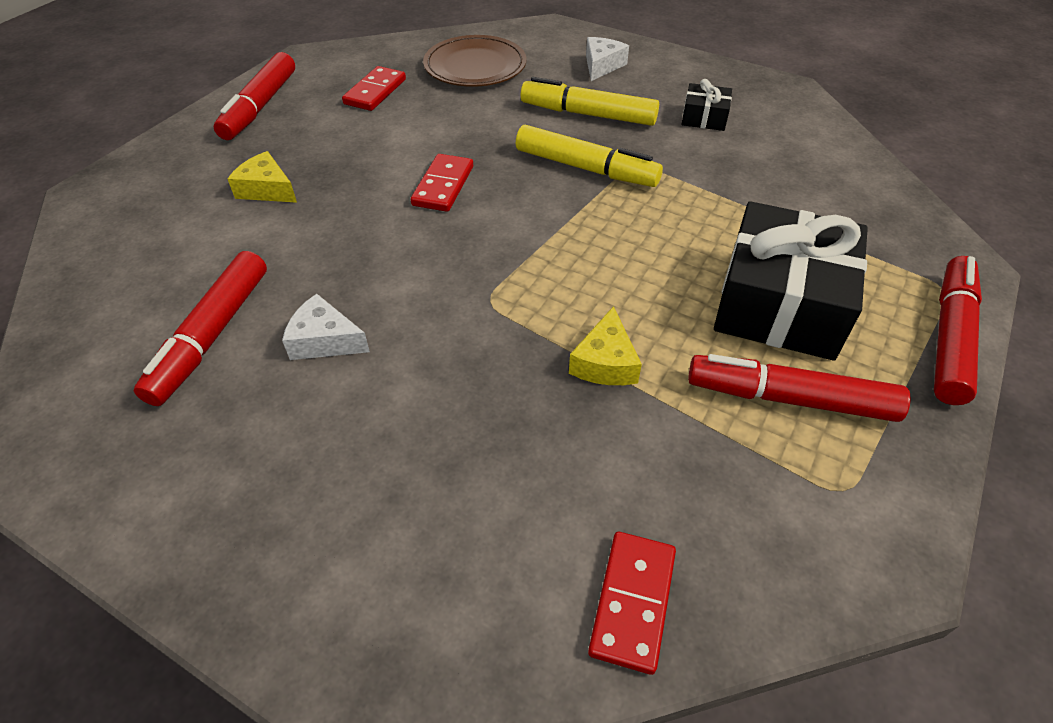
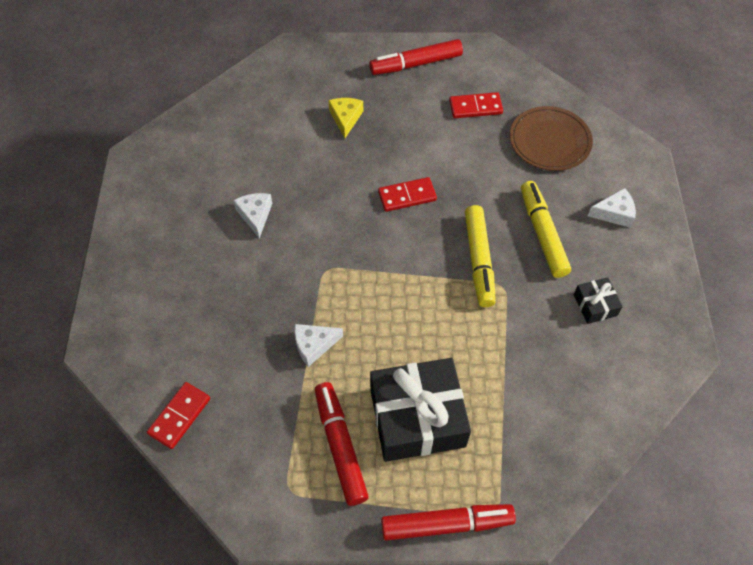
camera: 60 degrees right, 10 degrees up
red marker [134,251,267,406] -> none
yellow cheese [569,306,642,385] -> white cheese [294,324,343,367]
red domino [588,532,676,675] -> red domino turned 45 degrees counterclockwise [147,382,210,449]

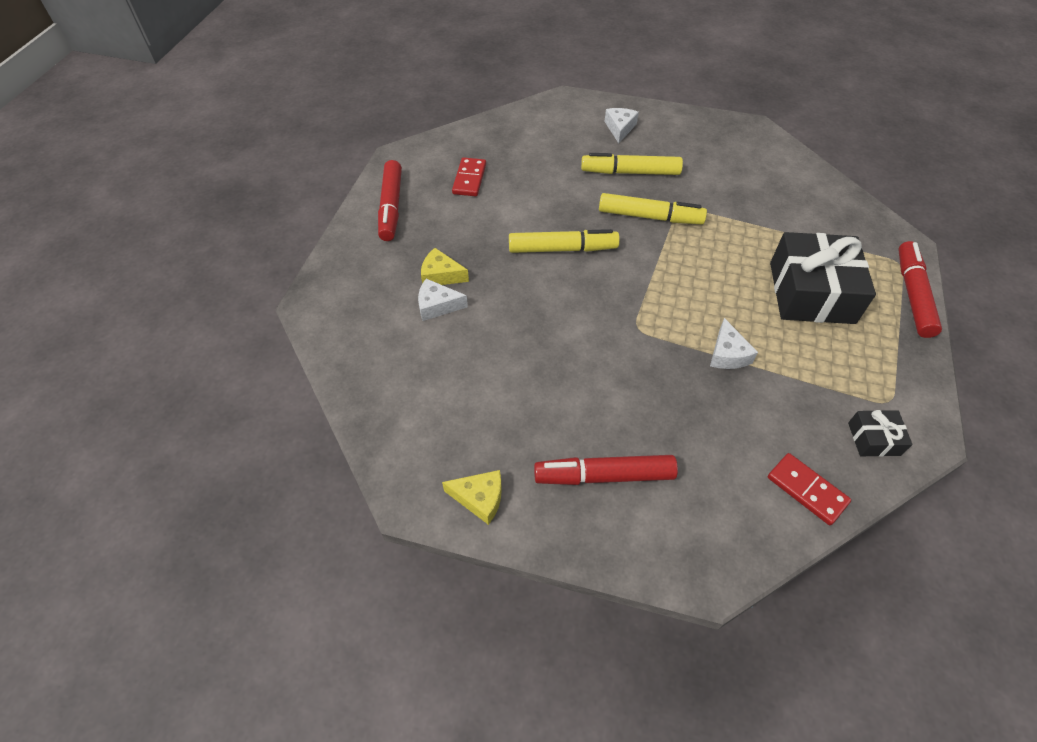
camera: 75 degrees left, 5 degrees down
white cheese [233,193,272,238] -> white cheese moved to [418,279,468,321]
red marker [315,382,369,506] -> red marker moved to [534,455,678,485]
red domino [378,177,437,212] -> yellow marker [509,229,620,253]
brown plate [510,106,593,171] -> none
black gift [574,277,623,324] -> black gift moved to [848,410,913,457]
none -> yellow cheese [442,470,502,525]

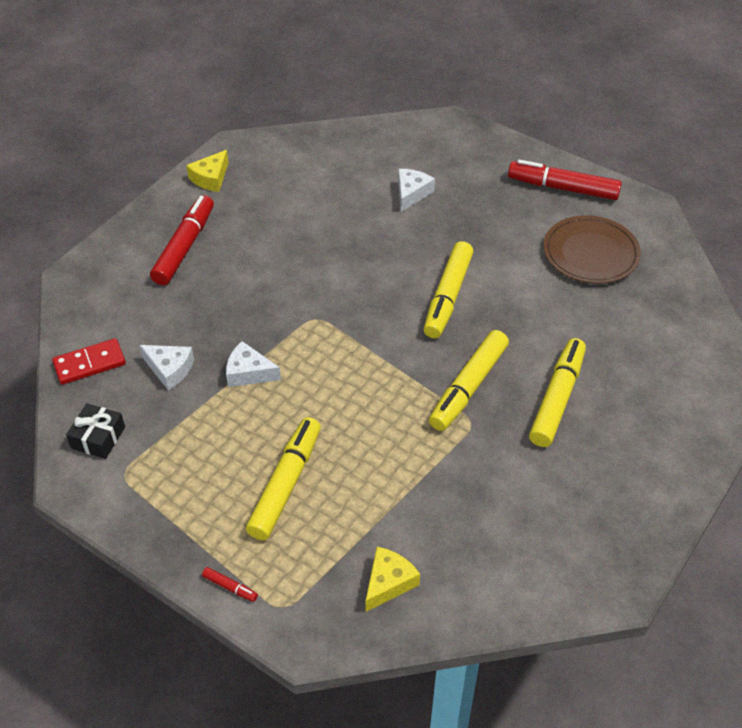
camera: 110 degrees right, 5 degrees down
yellow cheese [421,248,469,285] -> yellow cheese moved to [365,547,420,612]
red domino [452,157,486,196] -> brown plate [543,215,641,284]
white cheese [604,108,639,143] -> white cheese moved to [139,345,194,390]
black gift [770,232,876,324] -> yellow marker [246,417,321,540]
red marker [898,241,942,338] -> red marker [202,567,258,602], size x0.41

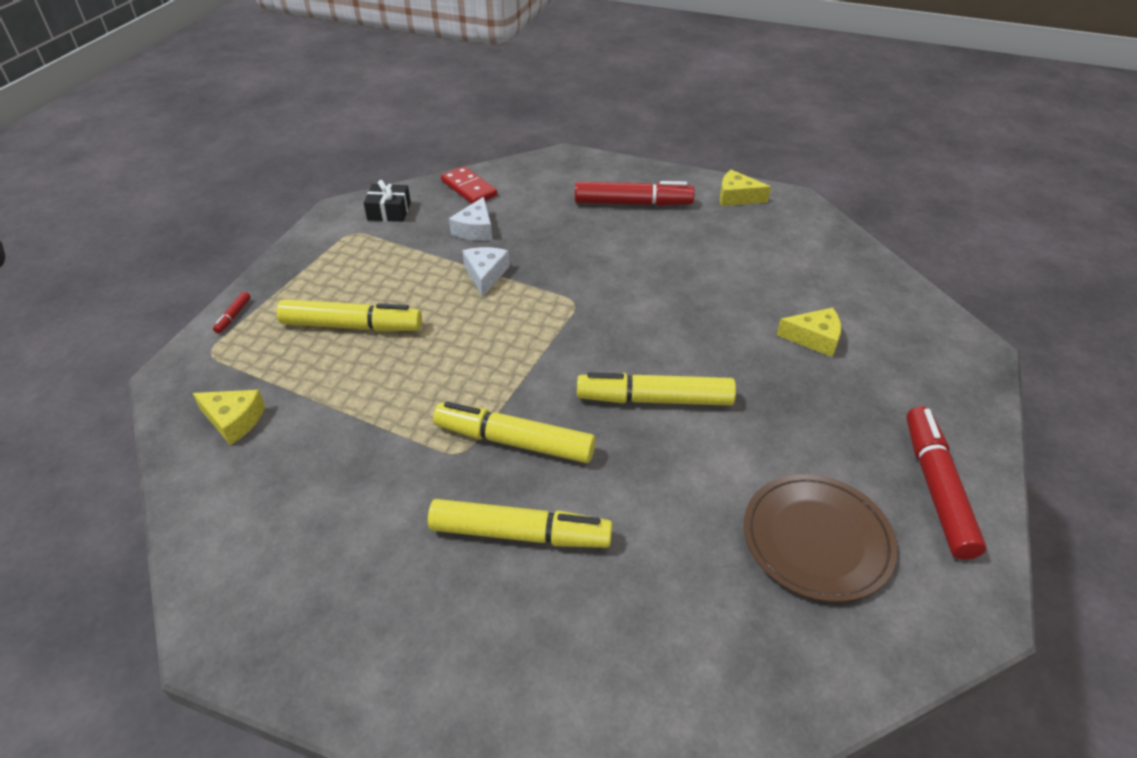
camera: 75 degrees right, 5 degrees down
white cheese [398,169,435,212] -> yellow cheese [777,307,841,357]

